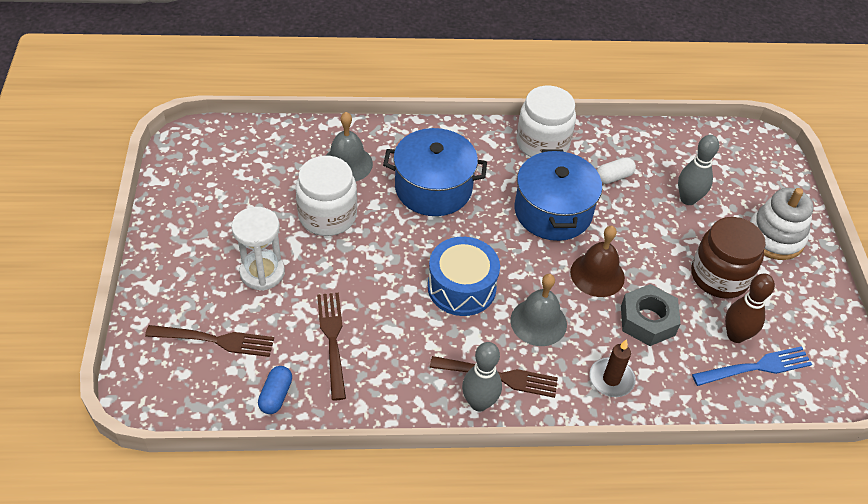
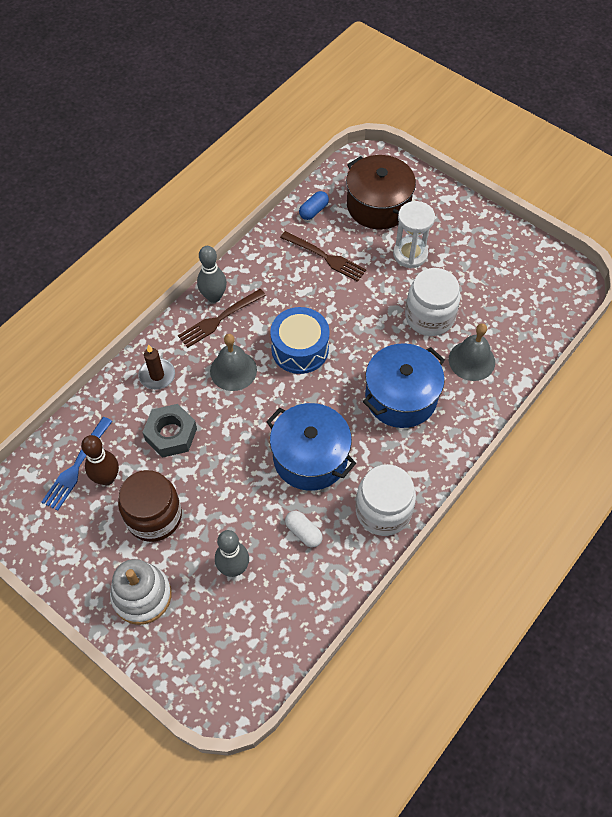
camera: 135 degrees right, 10 degrees up
brown fork [145,325,274,357] -> brown pot [346,155,416,229]
blue capsule [258,366,292,414] -> blue capsule turned 75 degrees clockwise [299,191,329,220]
brown bell [570,226,625,297] -> none
white capsule [597,157,636,184] -> white capsule turned 60 degrees counterclockwise [285,511,323,547]

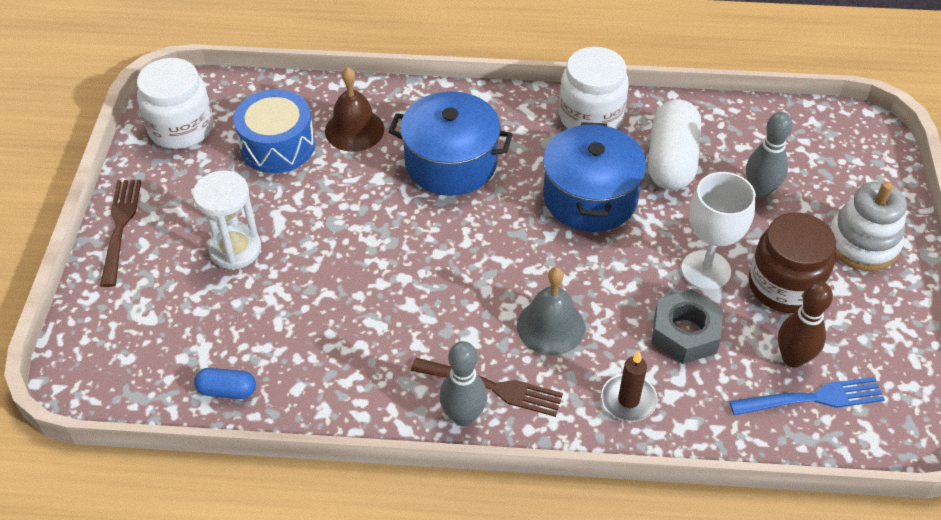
camera: 125 degrees left, 10 degrees down
blue drum [270,307,330,374] -> blue drum moved to [234,89,315,173]
brown fork [280,231,367,282] -> brown fork moved to [100,180,141,287]
white capsule [285,511,323,547] -> white capsule [648,100,701,190], size x2.02
brown pot [346,155,416,229] -> none
white jar [405,268,460,336] -> white jar moved to [137,58,213,149]
grey bell [449,324,495,381] -> brown bell [325,67,384,152]
none -> white goblet [681,172,756,290]

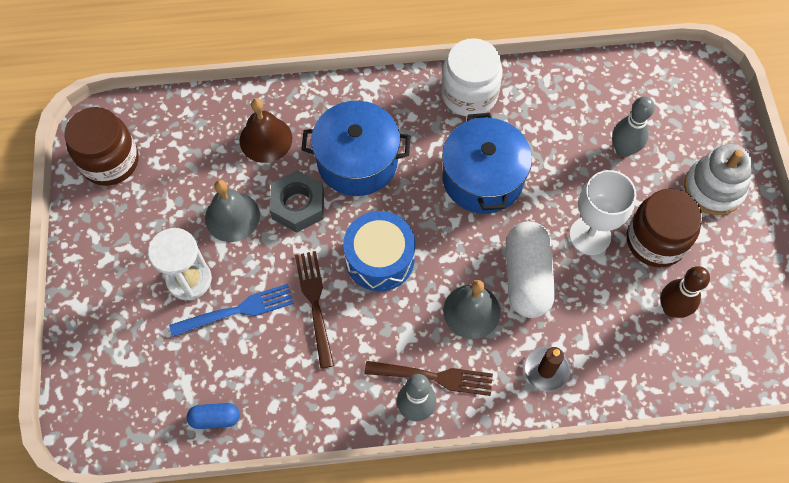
camera: 10 degrees left, 15 degrees up
brown fork [100,180,141,287] -> brown fork moved to [295,251,334,369]
white jar [137,58,213,149] -> brown jar [64,107,139,186]
blue drum [234,89,315,173] -> blue drum moved to [343,211,415,291]
white capsule [648,100,701,190] -> white capsule moved to [506,221,555,318]
grey nut [652,289,723,364] -> grey nut moved to [269,170,324,233]
blue fork [729,377,885,416] -> blue fork moved to [169,284,294,337]
none -> grey bell [205,180,260,242]

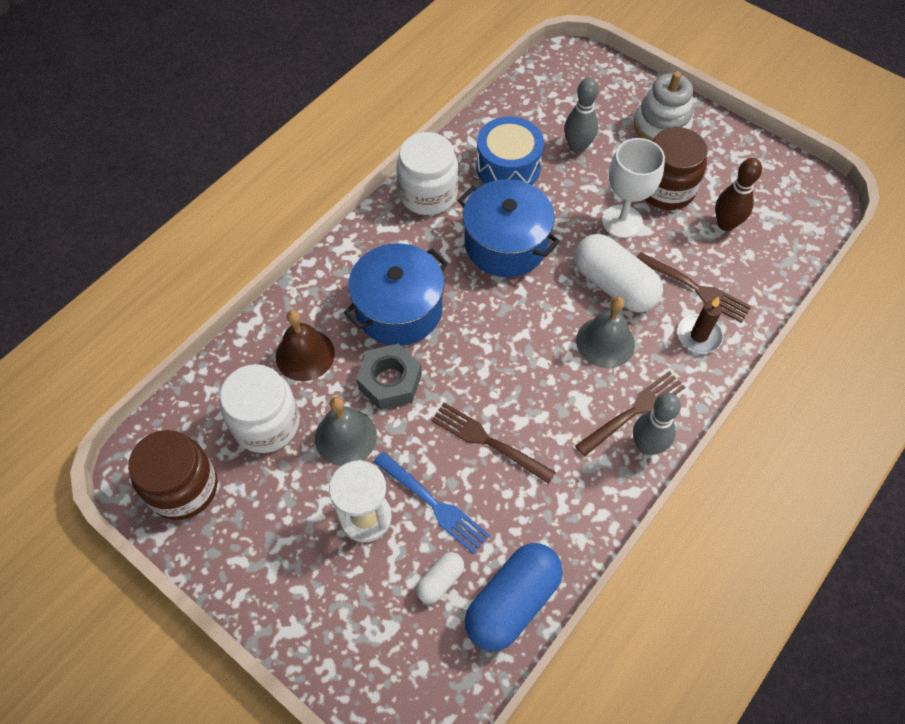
camera: 45 degrees left, 5 degrees down
blue fork [169,284,294,337] -> blue fork turned 105 degrees clockwise [374,452,490,554]
blue capsule [187,403,240,429] -> blue capsule [465,543,563,651], size x2.02
blue drum [343,211,415,291] -> blue drum moved to [476,117,544,185]
none -> white jar [220,364,300,453]
none -> white capsule [416,552,464,604]
none -> brown fork [637,252,752,323]

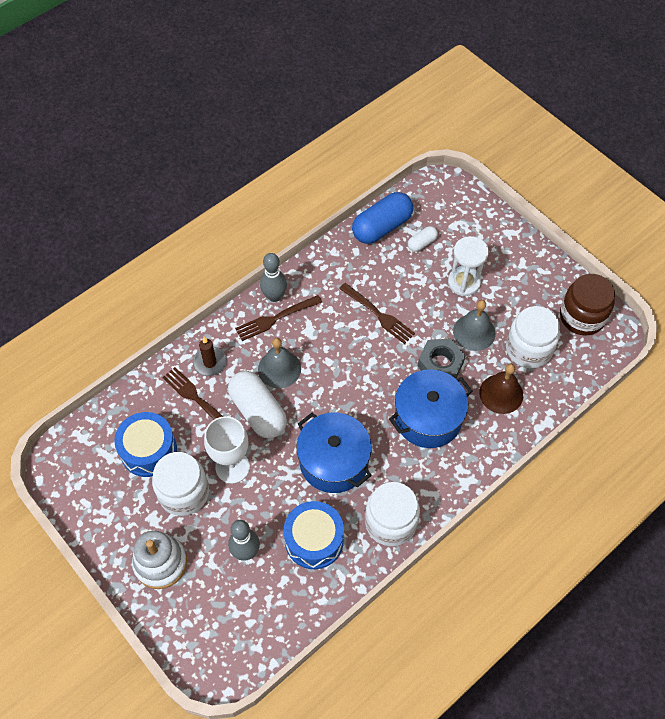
camera: 170 degrees left, 0 degrees up
blue fork [374,452,490,554] -> none
brown jar [644,127,708,210] -> white jar [152,452,209,516]
brown bowling pin [715,158,762,231] -> blue drum [114,412,177,477]

